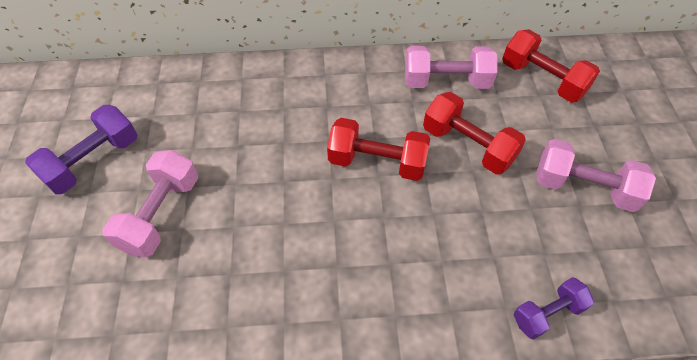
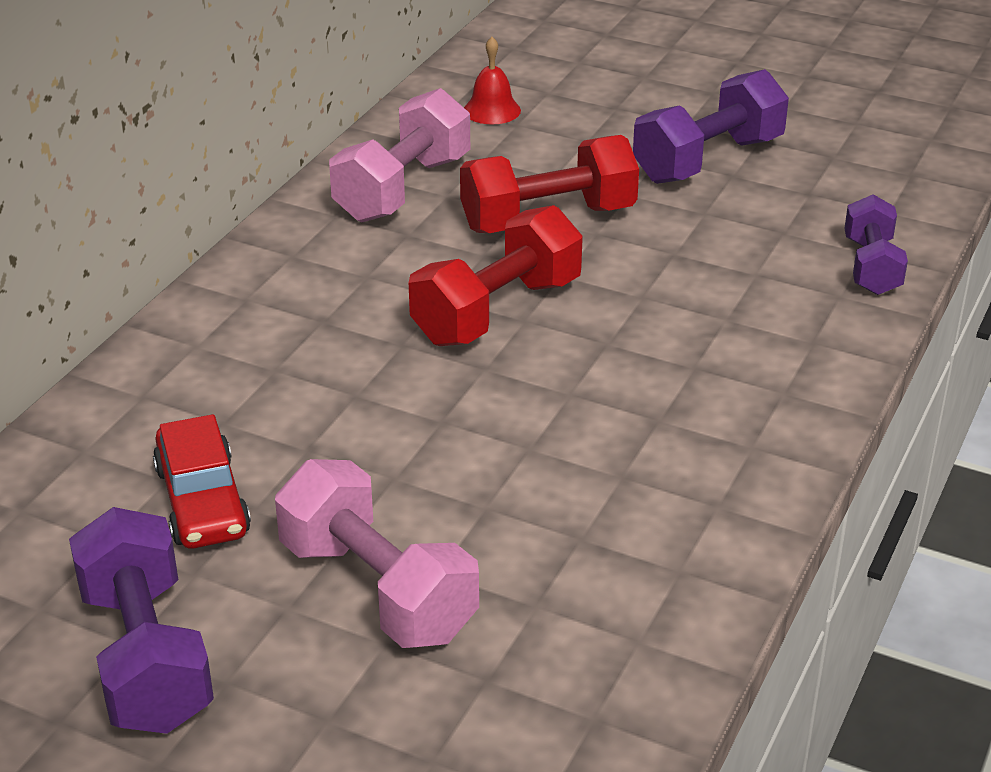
camera: 60 degrees left, 20 degrees down
red dumbbell [502,29,600,102] -> red bell [464,37,521,125]
pink dumbbell [536,139,656,212] -> purple dumbbell [633,69,789,184]
none -> red car [153,414,251,549]

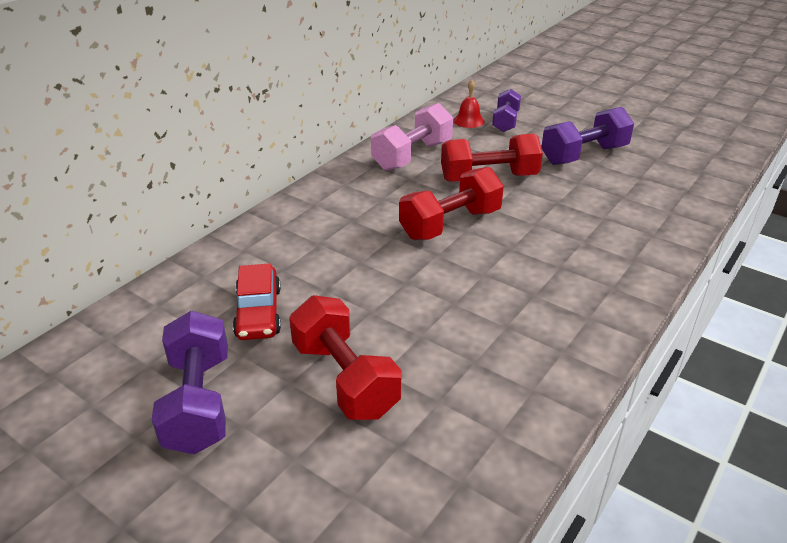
camera: 10 degrees right, 0 degrees up
pink dumbbell [275,459,479,648] -> red dumbbell [289,295,401,420]
purple dumbbell [845,194,908,295] -> purple dumbbell moved to [492,89,521,132]

